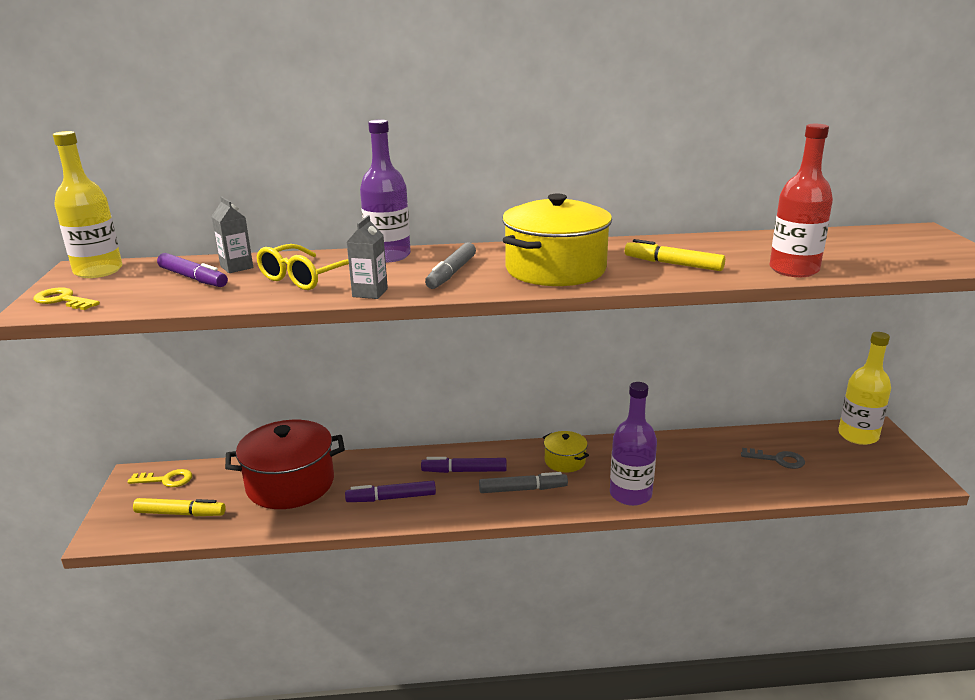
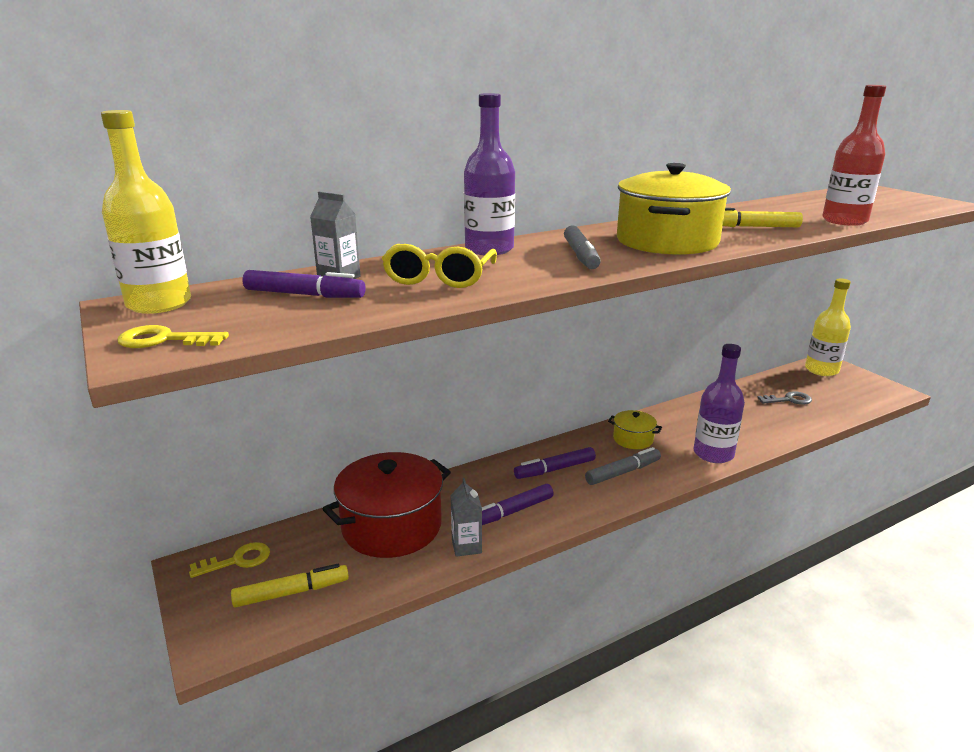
camera: 25 degrees left, 0 degrees up
grey carton [347,215,388,299] -> grey carton moved to [450,478,482,557]

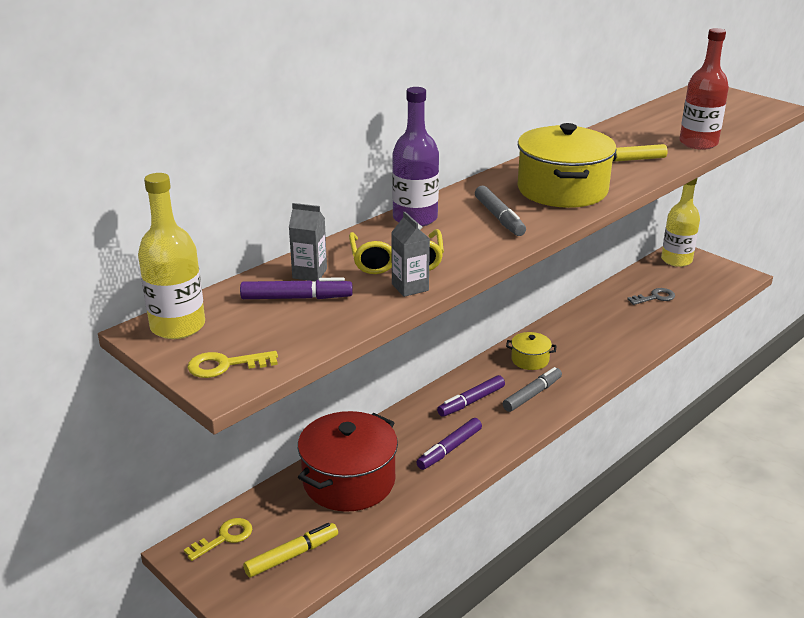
camera: 15 degrees left, 5 degrees up
grey carton [450,478,482,557] -> grey carton moved to [391,212,430,297]
purple bottle [694,344,745,463] -> none

